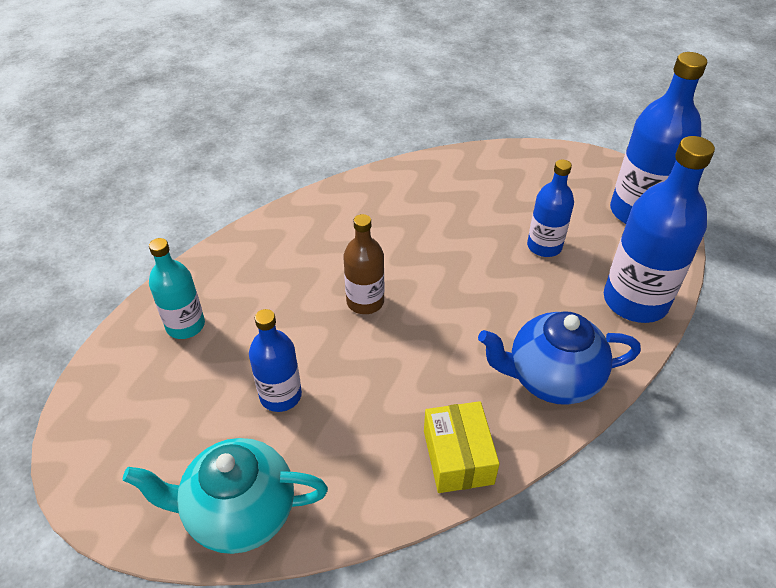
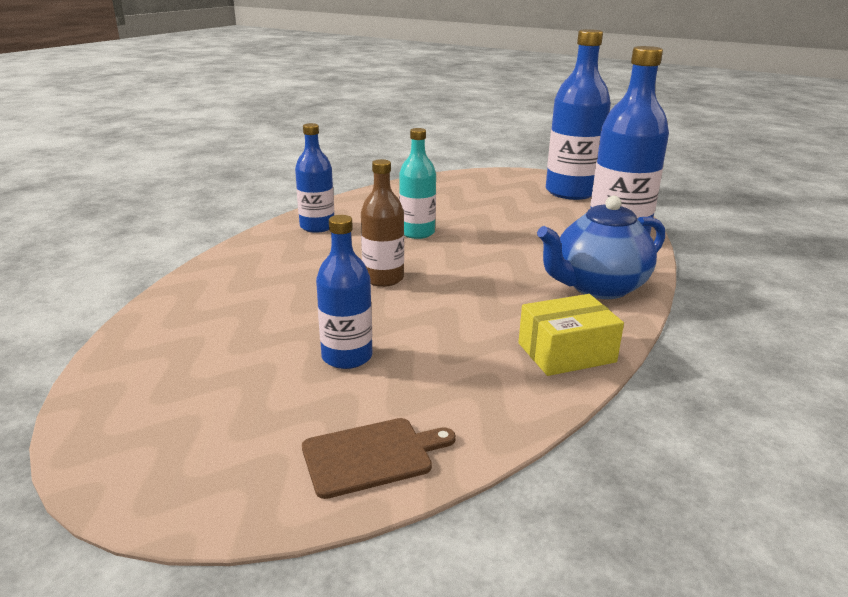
camera: 25 degrees left, 20 degrees down
turquoise teapot [123,438,328,554] -> brown cutting board [302,418,456,499]
turquoise bottle [149,238,205,339] -> turquoise bottle moved to [399,128,436,239]
yellow box [424,401,500,493] -> yellow box turned 75 degrees counterclockwise [518,294,624,376]
blue bottle [527,159,574,257] -> blue bottle moved to [295,123,334,233]

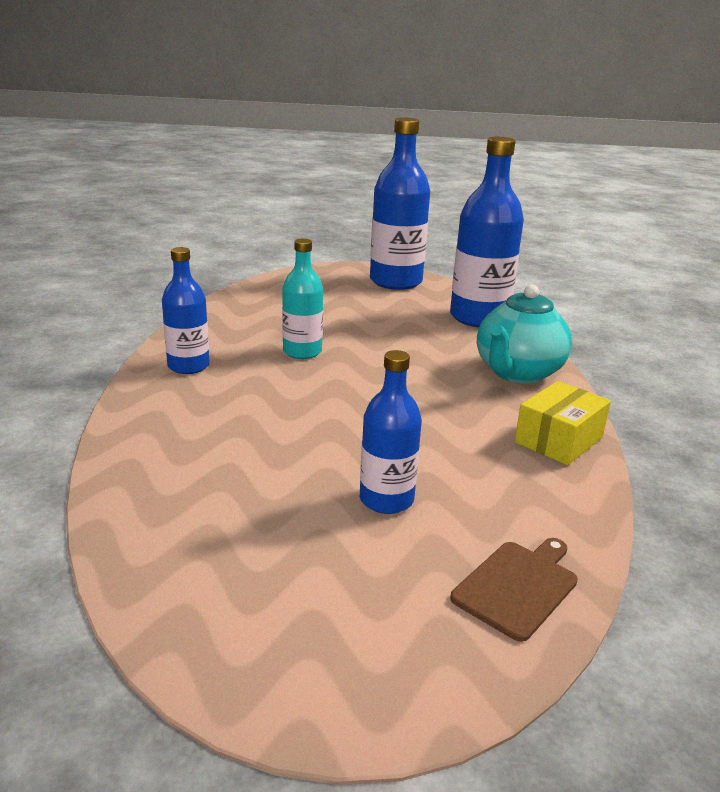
camera: 30 degrees left, 0 degrees up
brown bottle [361,159,404,287] -> none
blue teapot [537,196,665,299] -> turquoise teapot [477,284,572,384]

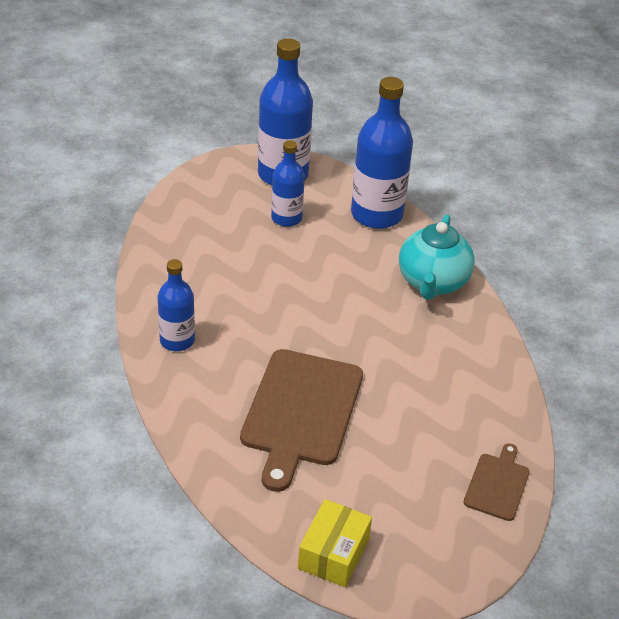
camera: 20 degrees left, 15 degrees up
turquoise bottle [282,239,323,359] -> none
blue bottle [360,350,422,514] -> blue bottle moved to [271,140,305,227]
yellow box [515,381,611,465] -> yellow box moved to [298,499,372,587]
none -> brown cutting board [240,349,363,492]

